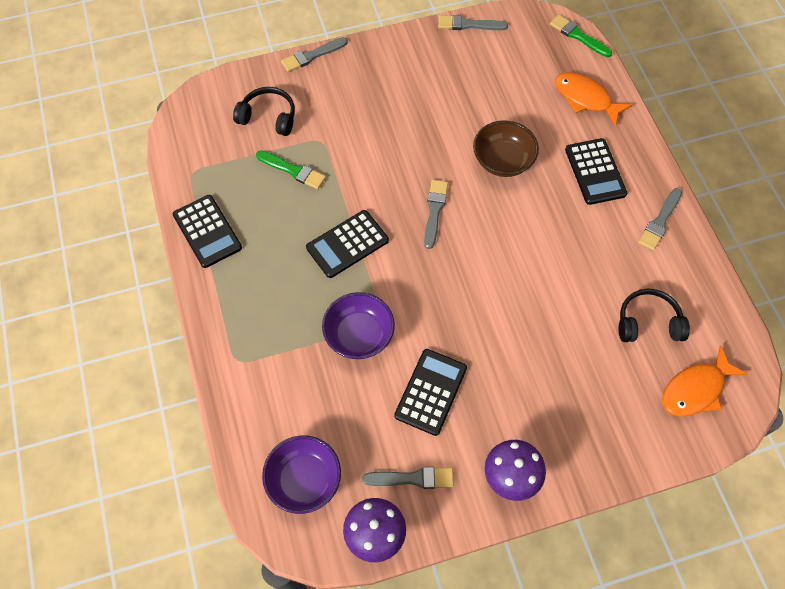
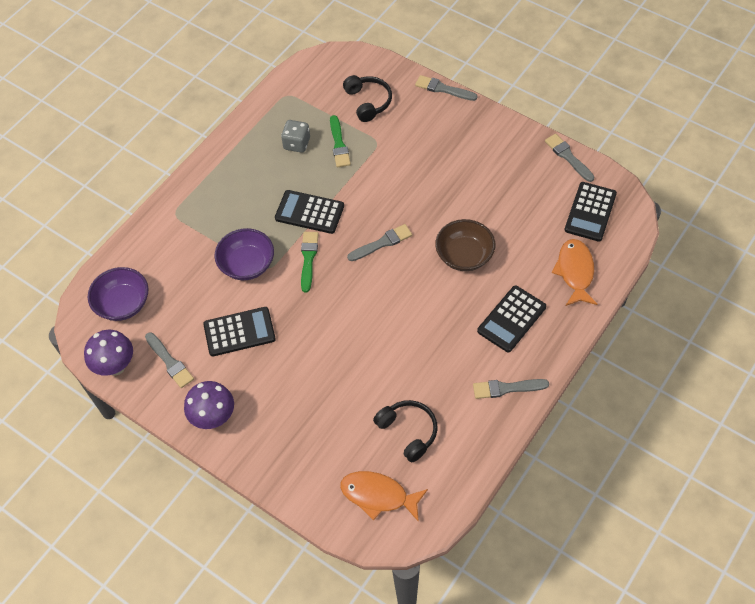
camera: 55 degrees right, 5 degrees down
black calculator [173,195,242,268] -> black calculator moved to [565,182,617,241]
green brush [550,15,612,57] -> green brush moved to [301,232,319,292]
none -> grey dice [281,120,310,153]

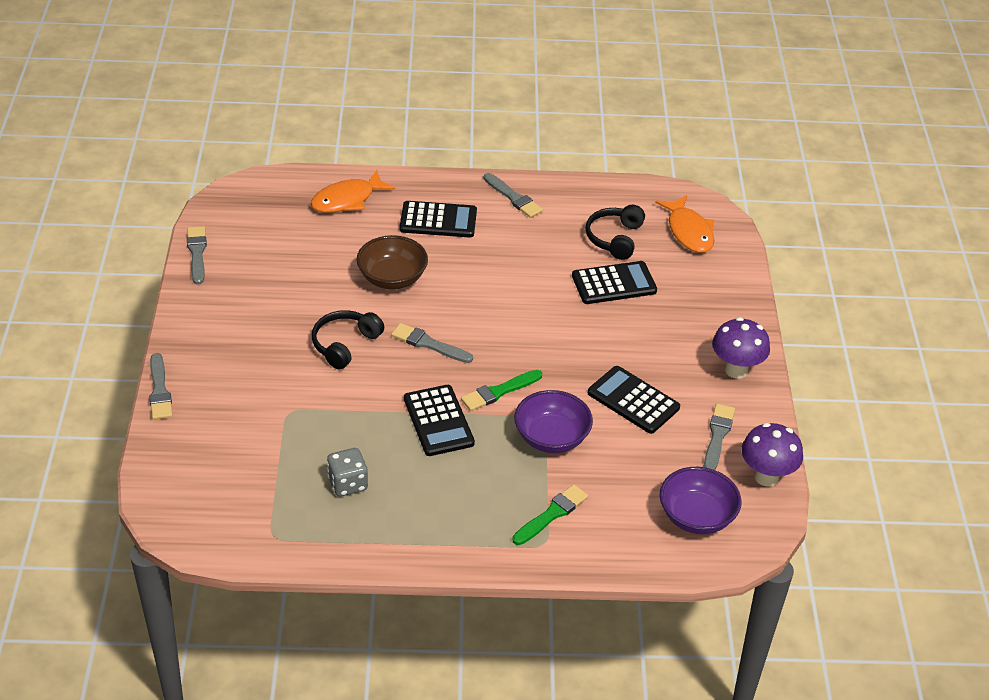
camera: 130 degrees left, 15 degrees down
green brush [330,115,351,167] -> green brush moved to [512,484,588,545]
black headphones [343,75,392,122] -> black headphones moved to [312,310,384,369]
grey brush [545,134,594,182] -> grey brush turned 150 degrees clockwise [187,226,207,285]
black calculator [565,182,617,241] -> black calculator moved to [572,261,657,304]

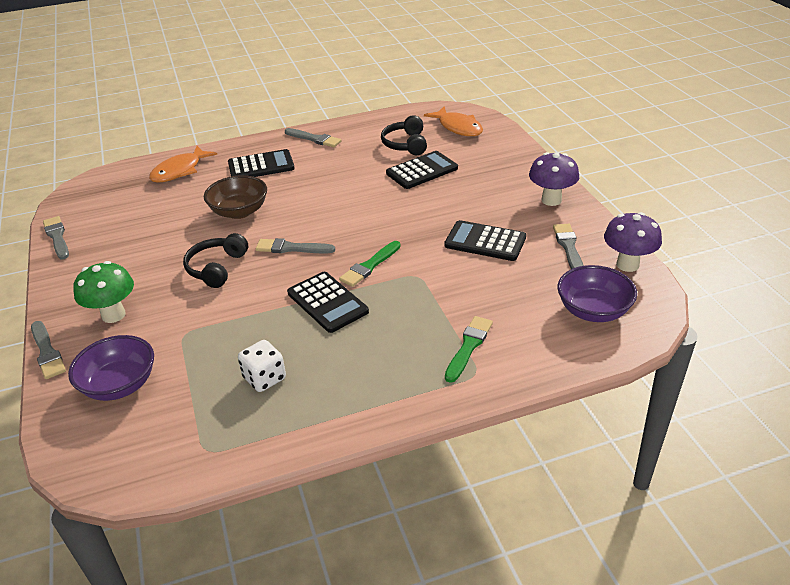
camera: 15 degrees left, 5 degrees down
grey dice [327,448,368,496] -> white dice [238,340,286,392]
purple bowl [514,390,593,453] -> purple bowl moved to [68,335,154,401]
none -> green mushroom [73,261,134,323]

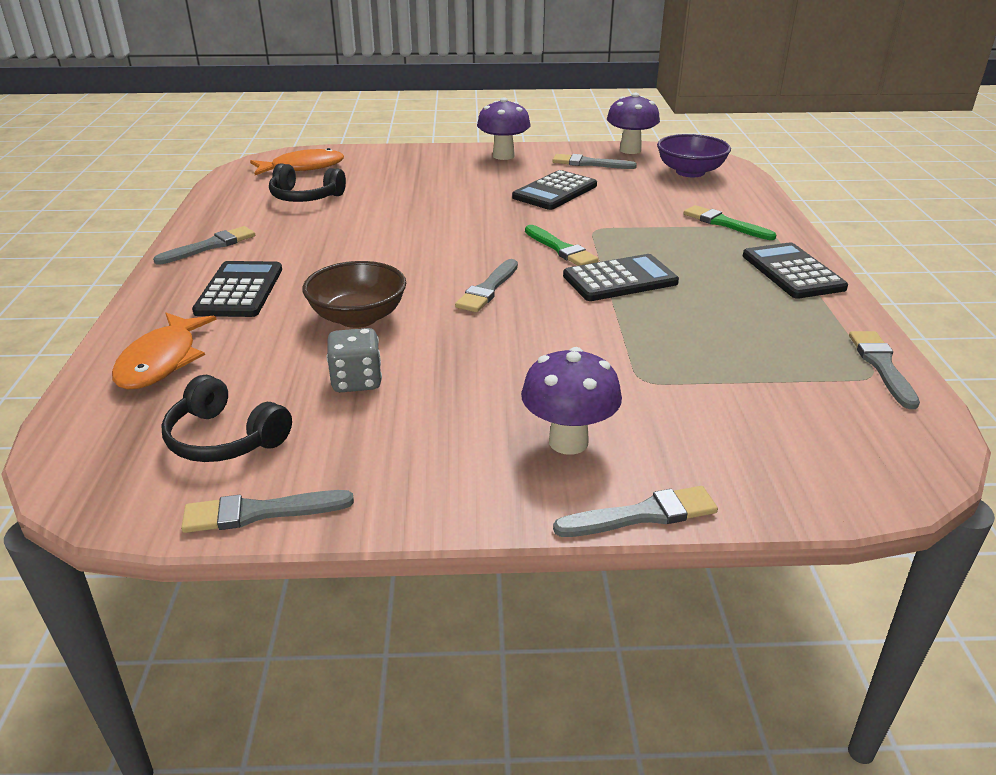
camera: 75 degrees left, 5 degrees down
purple bowl [68,335,154,401] -> none
green mushroom [73,261,134,323] -> purple mushroom [521,347,622,455]
orange fish [149,146,217,183] -> orange fish turned 45 degrees clockwise [112,313,217,390]
black headphones [183,233,248,288] -> black headphones moved to [161,375,292,462]
white dice [238,340,286,392] -> none
black calculator [386,151,458,189] -> black calculator moved to [743,242,848,299]
none -> grey dice [327,328,382,392]
none -> grey brush [849,331,920,409]

